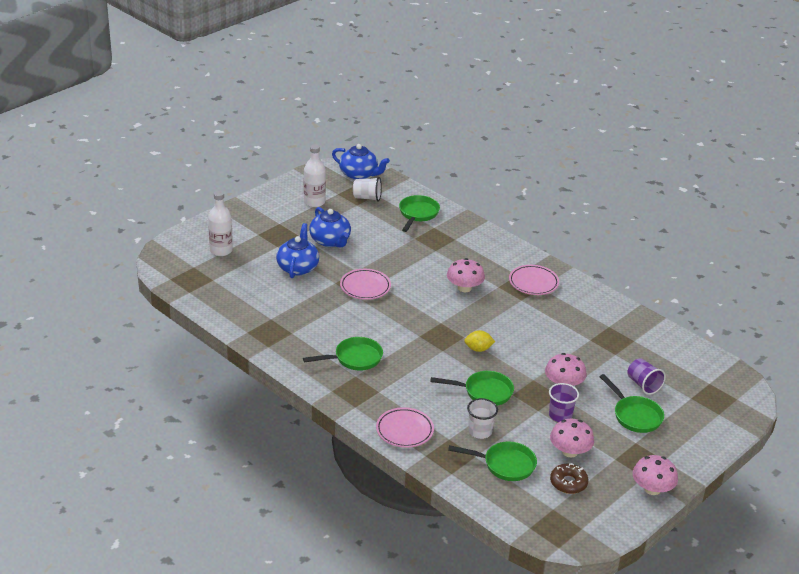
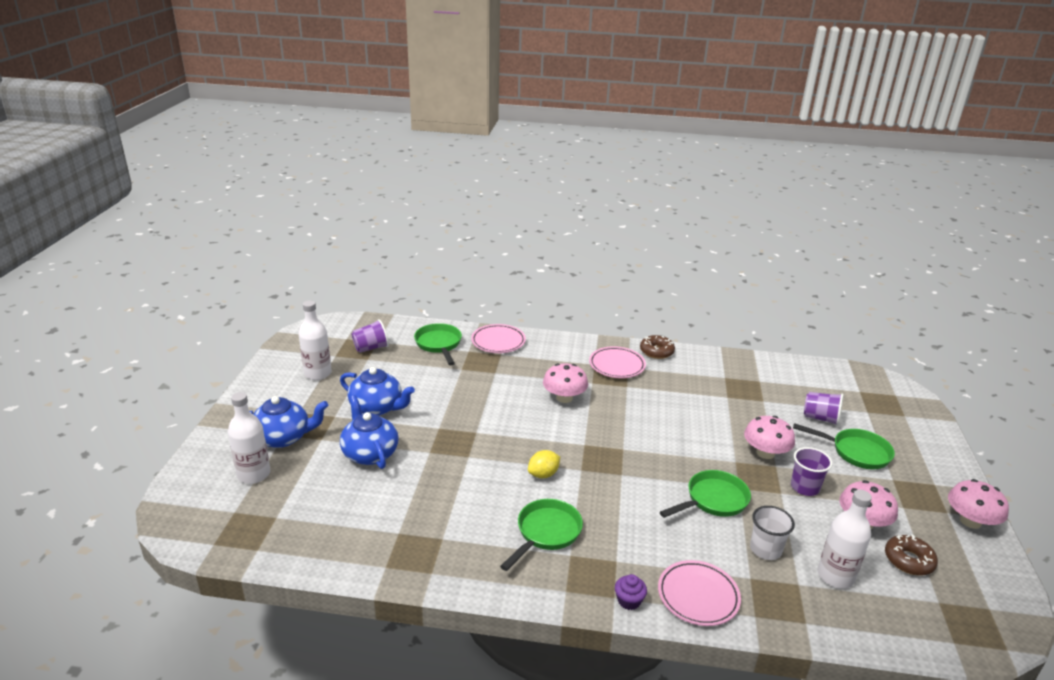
camera: 35 degrees left, 5 degrees down
blue teapot [332,144,390,180] -> blue teapot moved to [250,396,328,448]
pink plate [340,269,391,300] -> pink plate moved to [471,324,526,353]
white cup [353,177,382,202] -> purple cup [352,319,389,353]
green pan [448,442,537,481] -> white bottle [817,490,872,589]
yellow lemon [464,330,495,352] -> yellow lemon moved to [528,450,560,478]
none -> purple cupcake [615,574,647,610]
none -> brown donut [640,335,675,359]

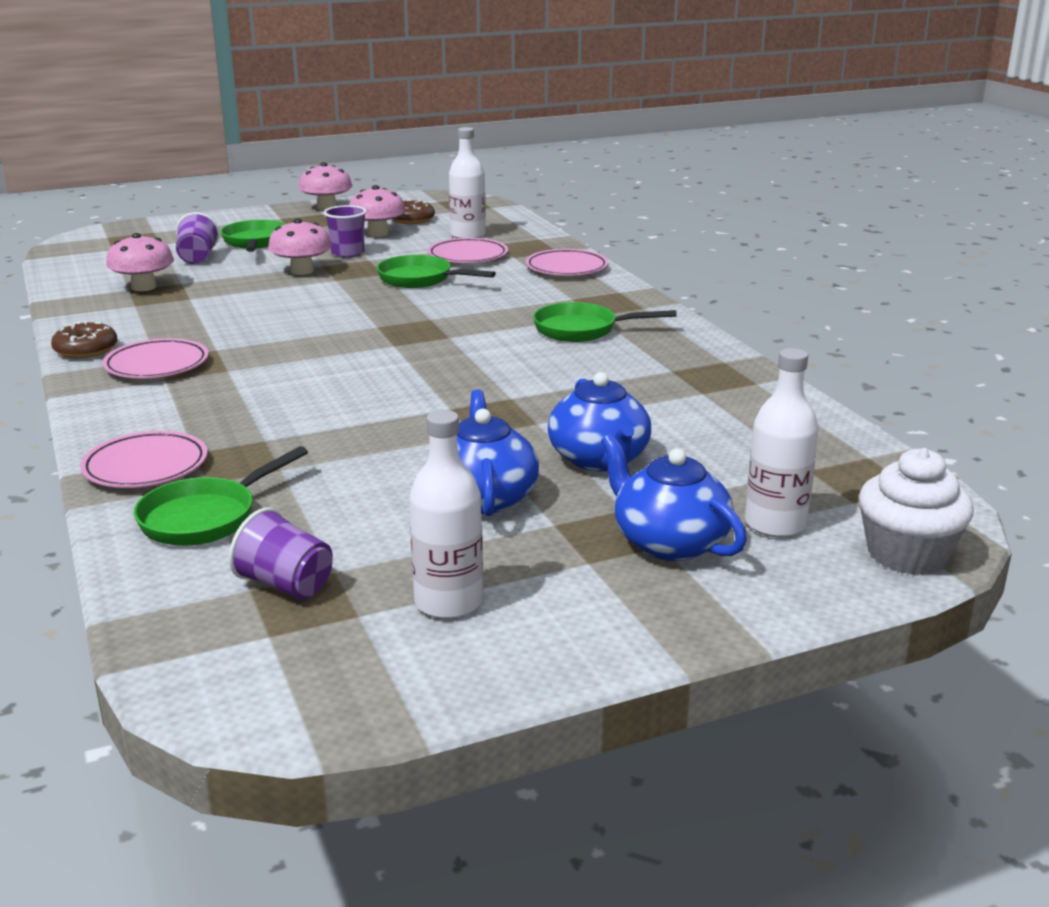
camera: 120 degrees left, 5 degrees down
blue teapot [340,395,398,469] -> blue teapot turned 45 degrees counterclockwise [548,372,651,472]
yellow lemon [528,450,560,478] -> none
pink mushroom [543,363,588,403] -> pink mushroom moved to [106,233,174,291]
purple cupcake [615,574,647,610] -> none
white cup [750,506,795,560] -> pink plate [427,238,508,263]
none -> white cupcake [859,448,974,575]

